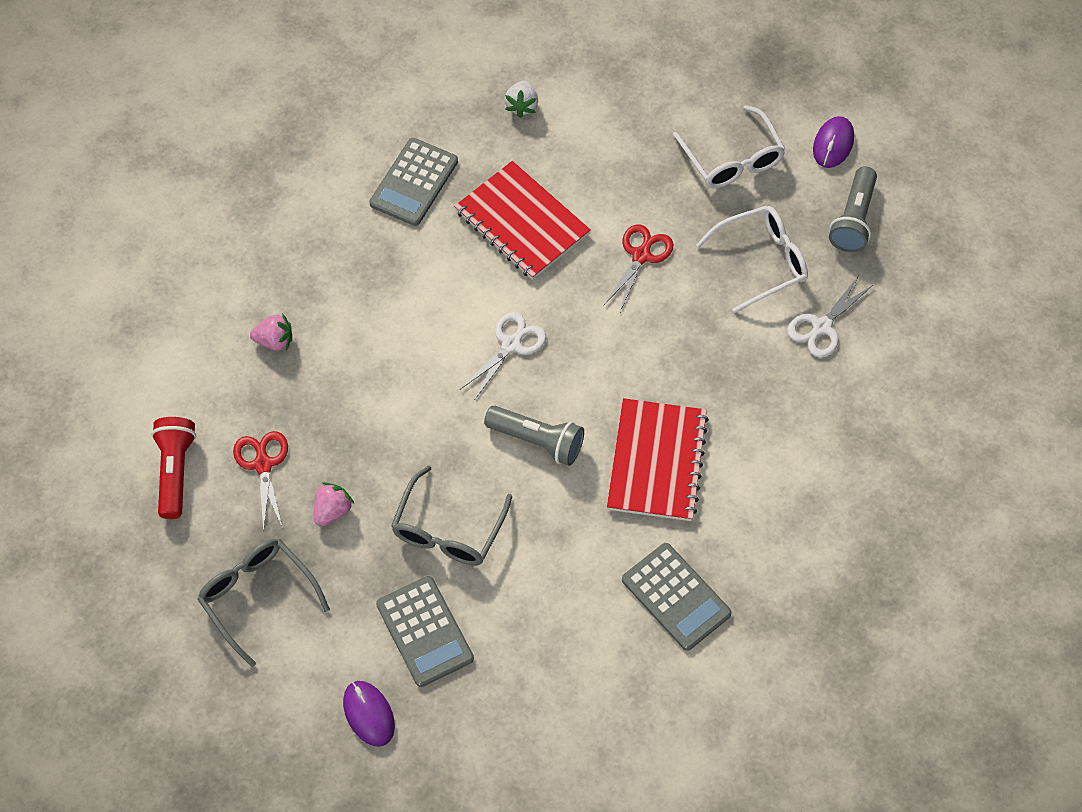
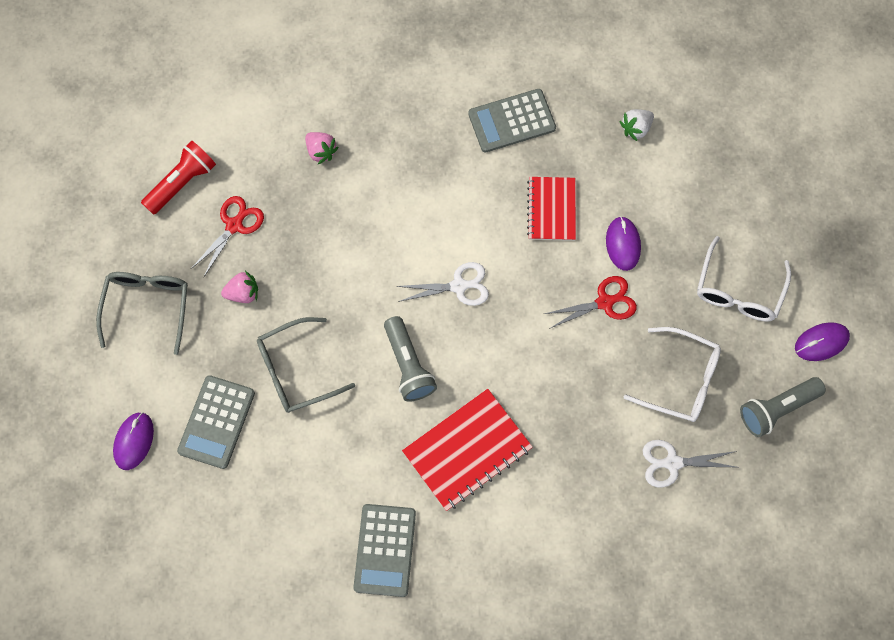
camera: 45 degrees right, 10 degrees up
red notebook [454,161,591,280] -> red notebook [527,177,576,241], size x0.66
none -> purple mouse [606,216,641,271]

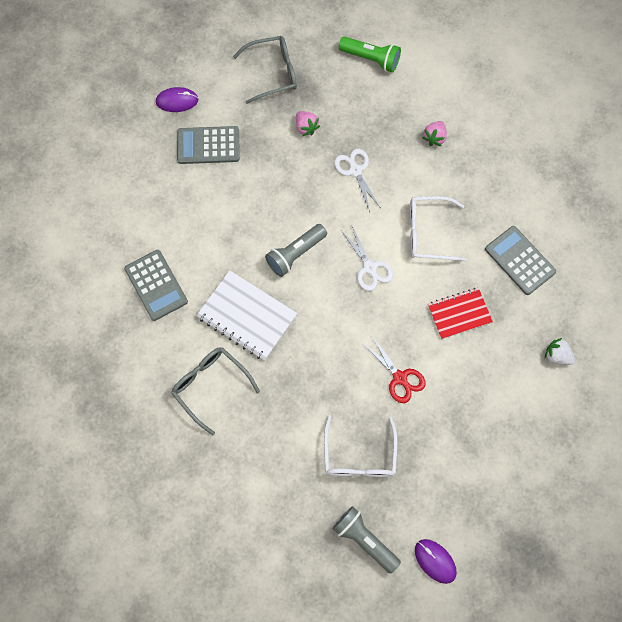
camera: 70 degrees right, 0 degrees up
red flashlight [141,140,216,215] -> green flashlight [339,37,401,72]
red scissors [191,196,264,278] -> none
grey glasses [257,317,355,413] -> grey glasses moved to [171,347,260,436]
grey calculator [353,504,416,597] -> grey calculator turned 105 degrees counterclockwise [124,250,188,321]
red notebook [402,389,533,511] -> white notebook [196,270,297,361]
purple mouse [606,216,641,271] -> none
white scissors [643,440,737,488] -> white scissors moved to [334,149,381,212]
white glasses [697,236,791,322] -> white glasses moved to [409,196,467,261]

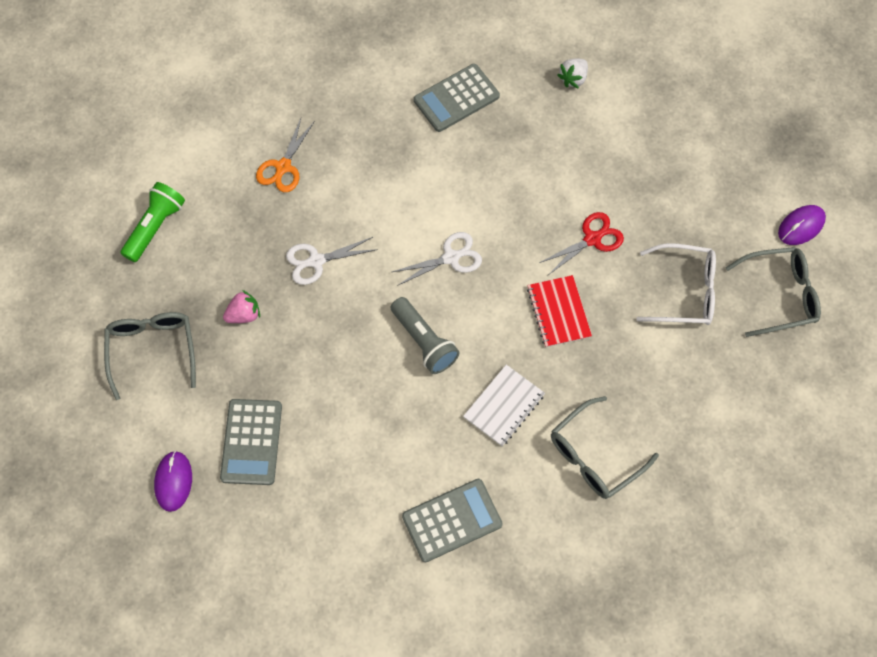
camera: 85 degrees left, 5 degrees down
white notebook [196,270,297,361] -> white notebook [463,365,545,446], size x0.66
grey flashlight [333,506,401,574] -> grey glasses [726,247,821,337]
white glasses [409,196,467,261] -> none
pink strawberry [422,121,447,146] -> orange scissors [256,118,315,192]
red notebook [428,288,493,339] -> red notebook moved to [527,275,592,347]

